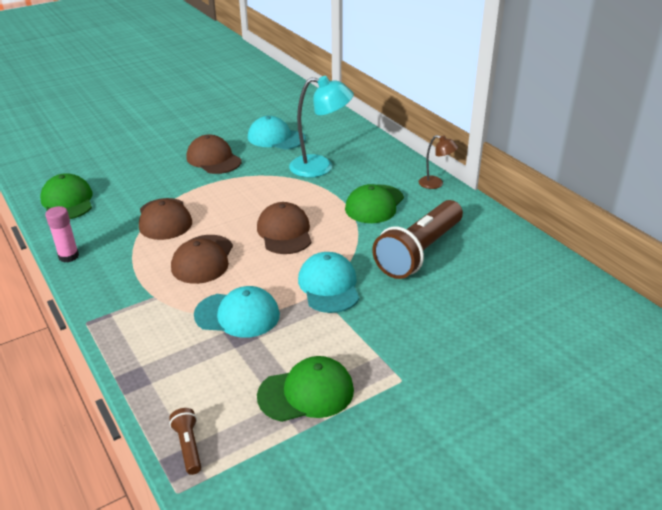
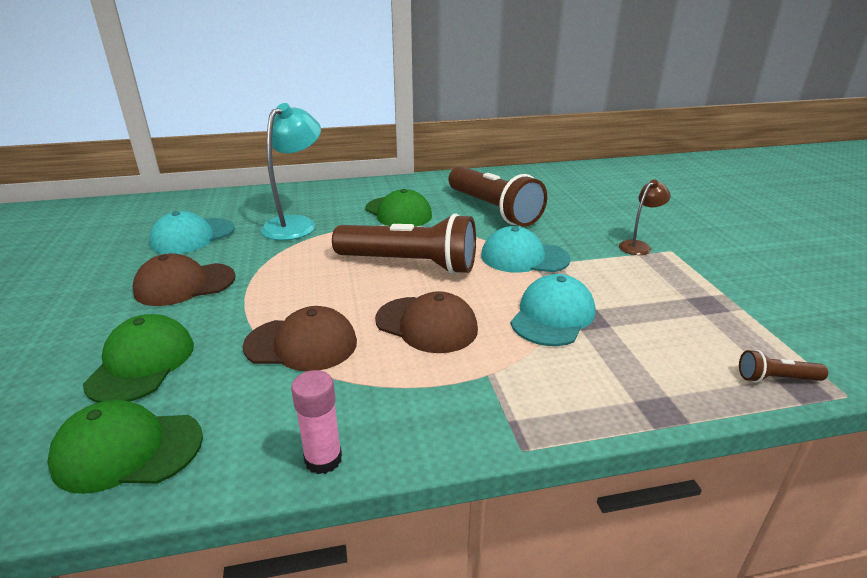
camera: 70 degrees left, 5 degrees down
brown cap [257,202,312,254] -> brown flashlight [332,213,476,274]
green cap [257,356,354,422] -> green cap moved to [83,314,194,403]
brown lamp [419,135,458,189] -> brown lamp moved to [619,179,671,255]

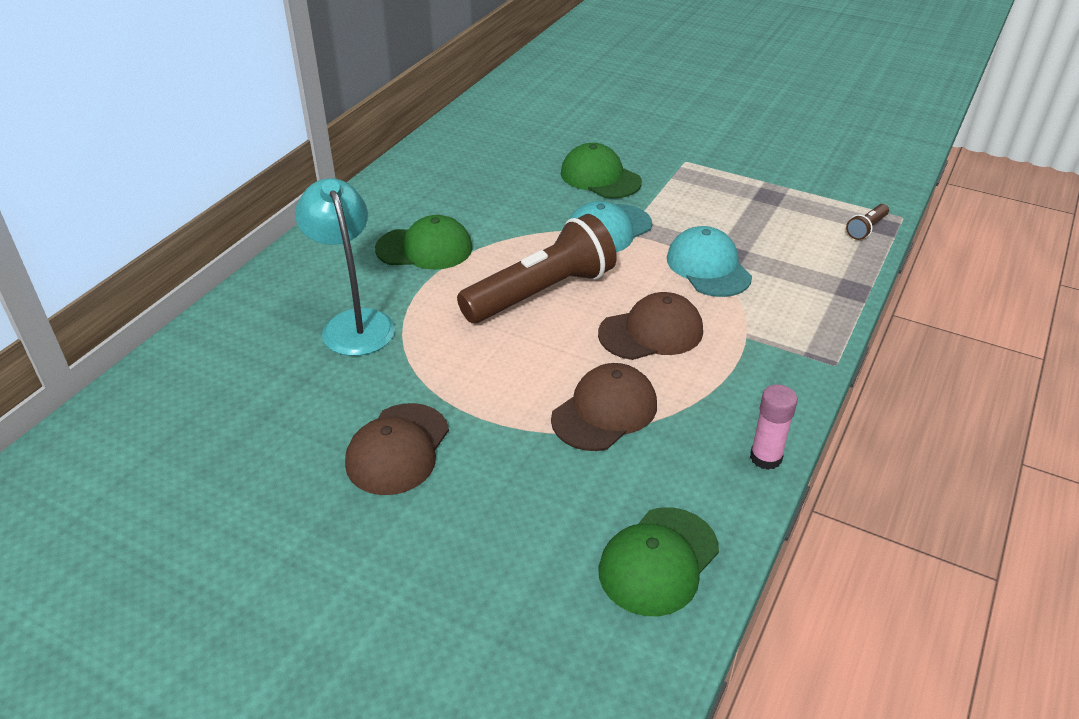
camera: 50 degrees left, 10 degrees up
green cap [83,314,194,403] -> green cap moved to [561,143,642,199]
turquoise cap [149,211,235,254] -> none
brown flashlight [448,166,547,227] -> none
brown lamp [619,179,671,255] -> none

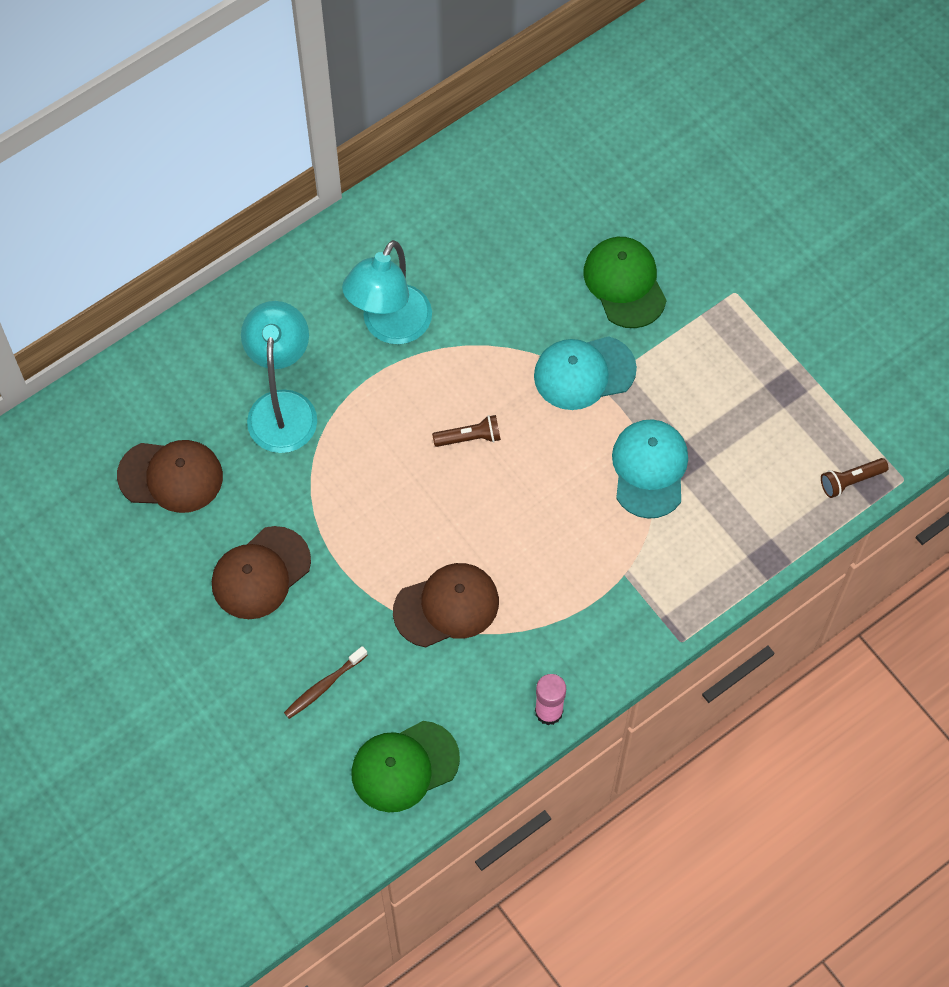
camera: 25 degrees right, 25 degrees up
green cap [375,215,472,270] -> turquoise lamp [342,240,432,344]
brown flashlight [457,214,617,323] -> brown flashlight [432,415,501,447], size x0.41
brown cap [598,292,703,360] -> brown cap moved to [117,440,223,513]
none -> brown toothbrush [284,646,367,719]

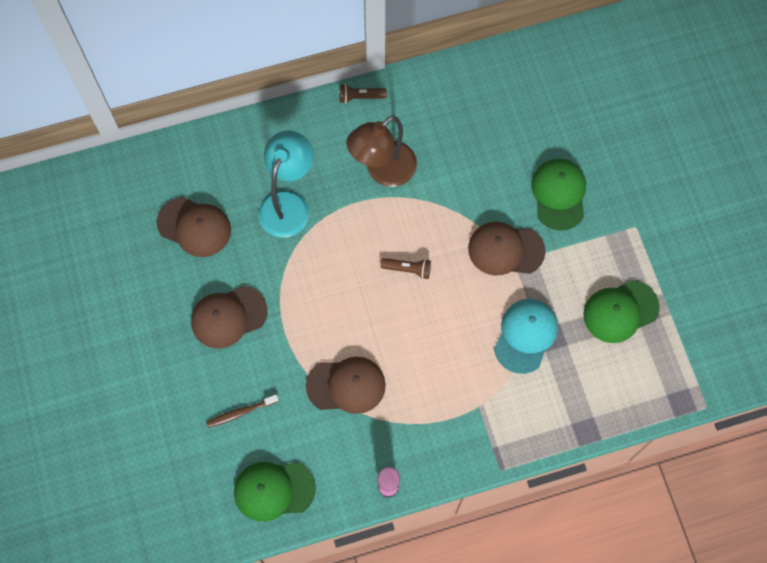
camera: 20 degrees right, 5 degrees up
turquoise lamp [342,240,432,344] -> brown lamp [347,115,417,187]
turquoise cap [534,336,637,410] -> brown cap [468,222,546,276]
brown flashlight [821,458,889,498] -> brown flashlight moved to [340,84,387,104]
none -> green cap [583,280,660,343]

